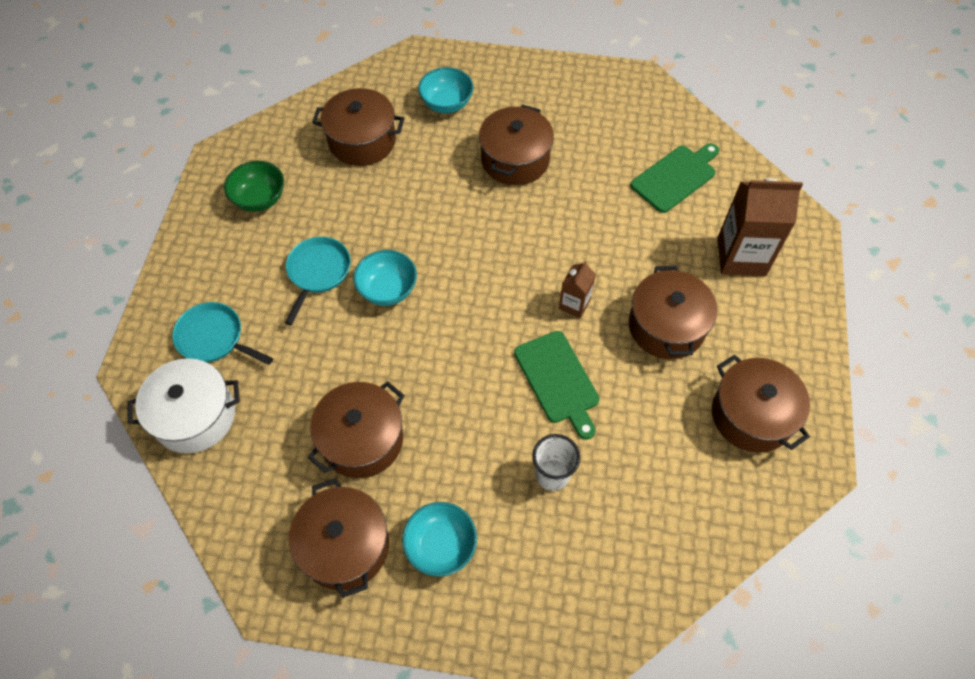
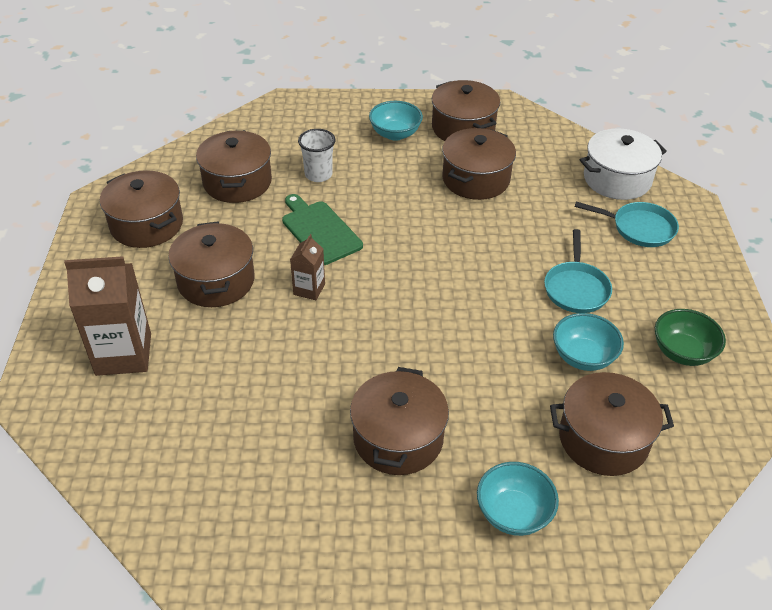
camera: 170 degrees right, 15 degrees down
turquoise bowl [353,250,417,306] -> turquoise bowl moved to [553,313,624,371]
green cutting board [630,143,719,213] -> none
none -> brown pot [196,130,272,203]

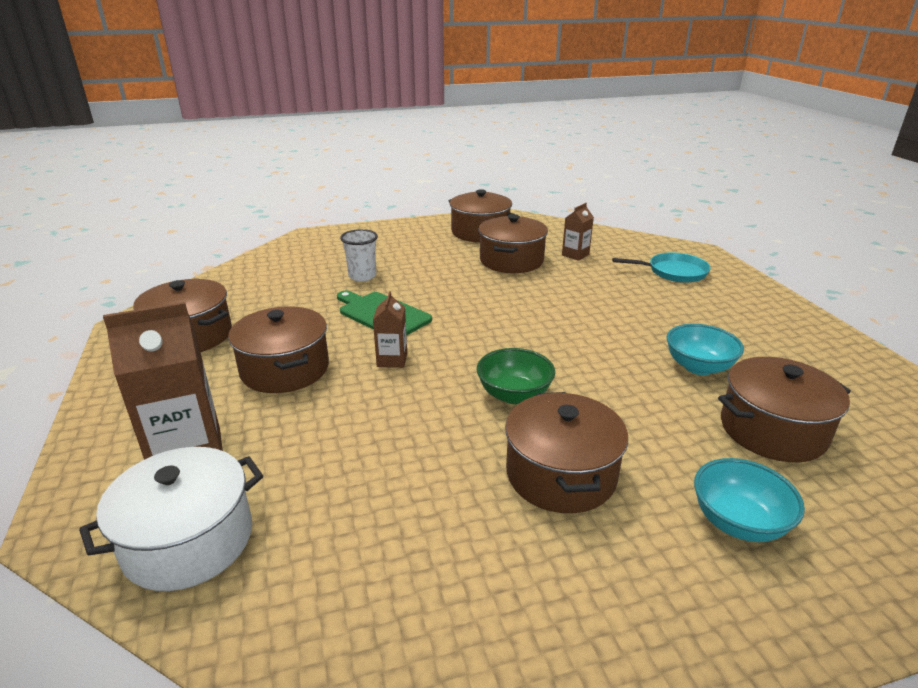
camera: 15 degrees left, 15 degrees down
brown pot [196,130,272,203] -> none
turquoise bowl [369,101,423,141] -> none
turquoise pan [544,229,612,313] -> none
white pot [580,128,667,200] -> white pot moved to [79,447,263,591]
green bowl [655,309,726,366] -> green bowl moved to [477,348,555,404]
none -> brown carton [562,203,594,261]

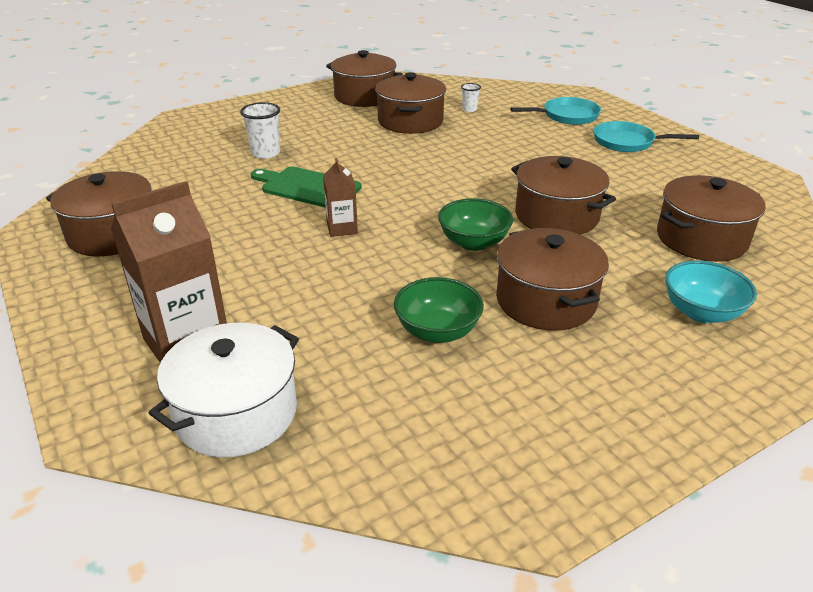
camera: 15 degrees left, 5 degrees up
brown pot [228,306,329,393] -> brown pot moved to [511,156,616,235]
brown carton [562,203,594,261] -> white cup [461,83,481,112]
turquoise bowl [666,324,744,375] -> none
none -> green bowl [394,277,484,343]
none -> turquoise pan [594,121,699,152]

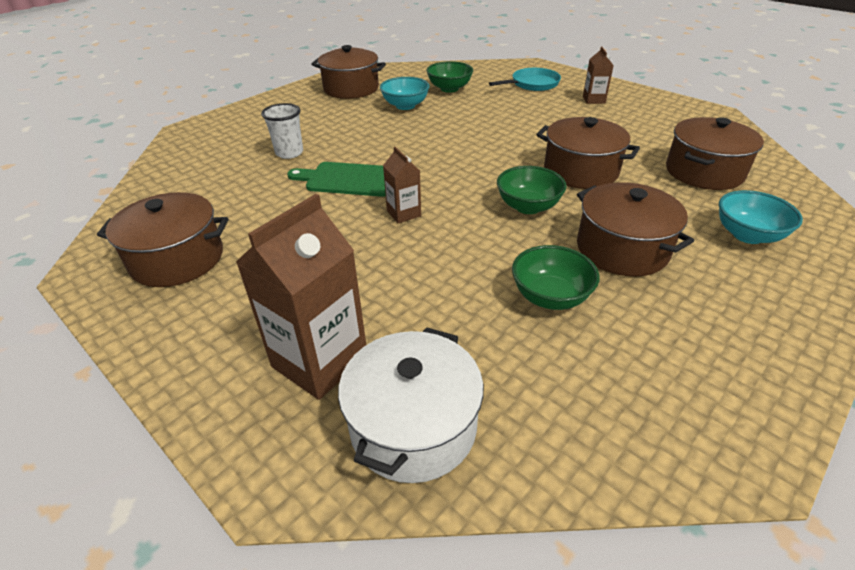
camera: 15 degrees left, 5 degrees up
brown pot [375,72,446,134] -> turquoise bowl [380,77,430,110]
white cup [461,83,481,112] -> green bowl [426,61,473,93]
turquoise pan [594,121,699,152] -> brown carton [583,47,614,104]

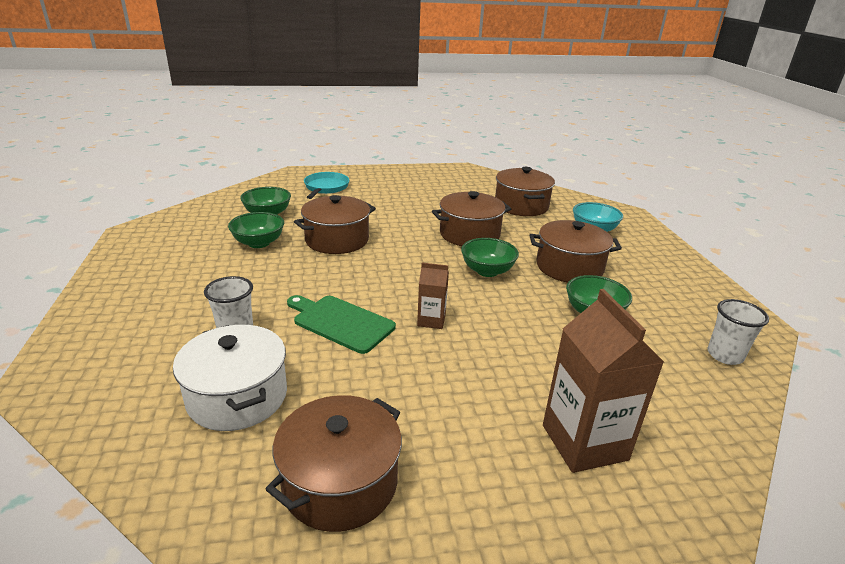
camera: 55 degrees left, 10 degrees down
green cutting board [287,162,386,197] -> green cutting board turned 75 degrees clockwise [287,295,396,354]
brown pot [311,45,386,99] -> brown pot moved to [294,195,376,254]
white pot [338,327,484,483] -> white pot moved to [173,325,287,431]
turquoise bowl [380,77,430,110] -> green bowl [228,212,284,248]
brown carton [583,47,614,104] -> none
none -> white cup [708,299,769,365]

